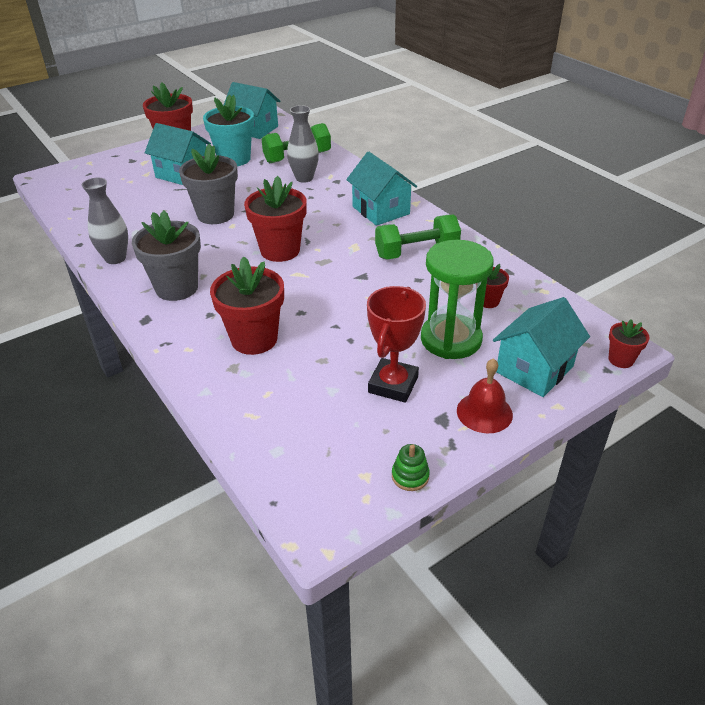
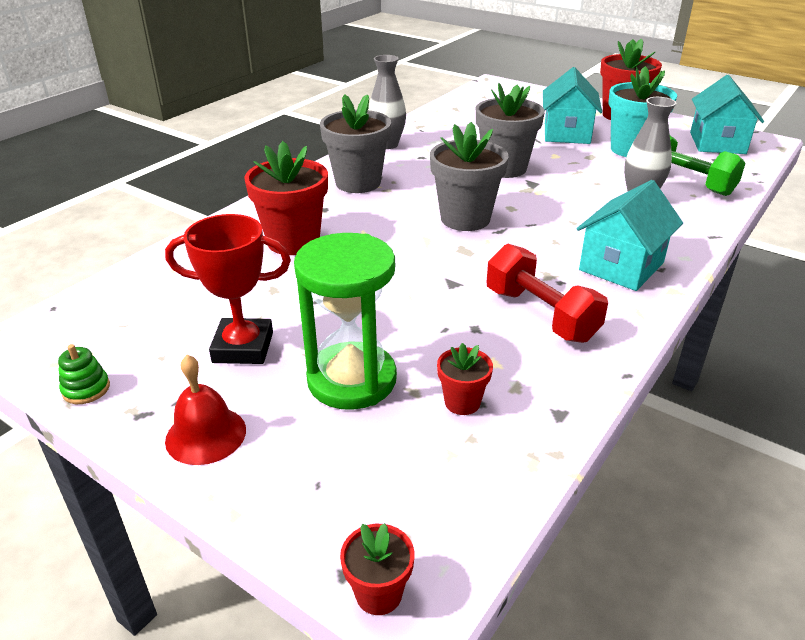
camera: 70 degrees right, 5 degrees down
red flower pot [244,176,307,262] -> grey flower pot [430,122,509,231]
green dumbbell [375,215,461,260] -> red dumbbell [487,244,608,343]
turquoise house [493,297,590,397] -> none

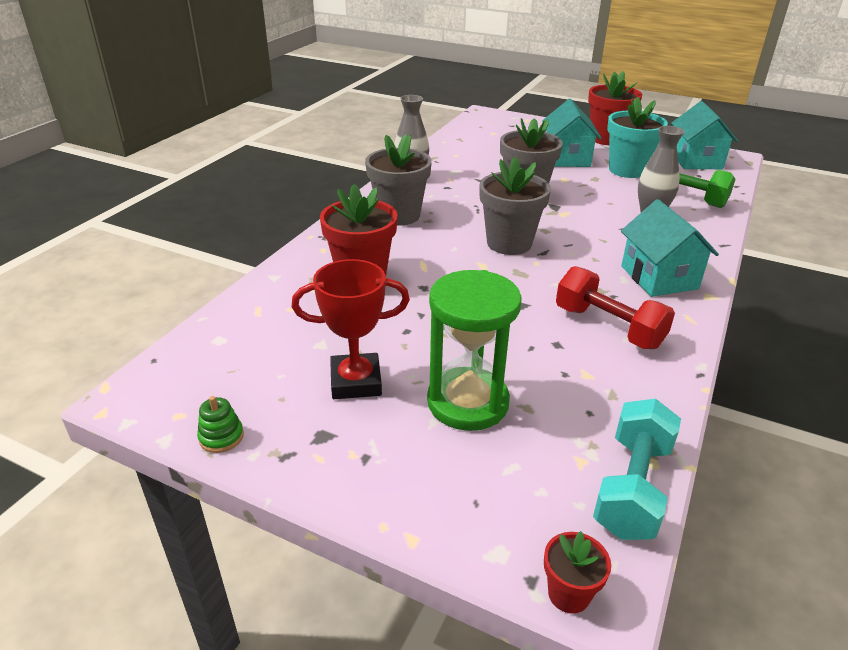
camera: 10 degrees left, 0 degrees up
red bell [165,355,246,465] -> none
red flower pot [437,343,493,415] -> none
turquoise house [576,180,683,291] -> turquoise house turned 45 degrees counterclockwise [621,199,719,297]
none -> turquoise dumbbell [593,399,681,540]

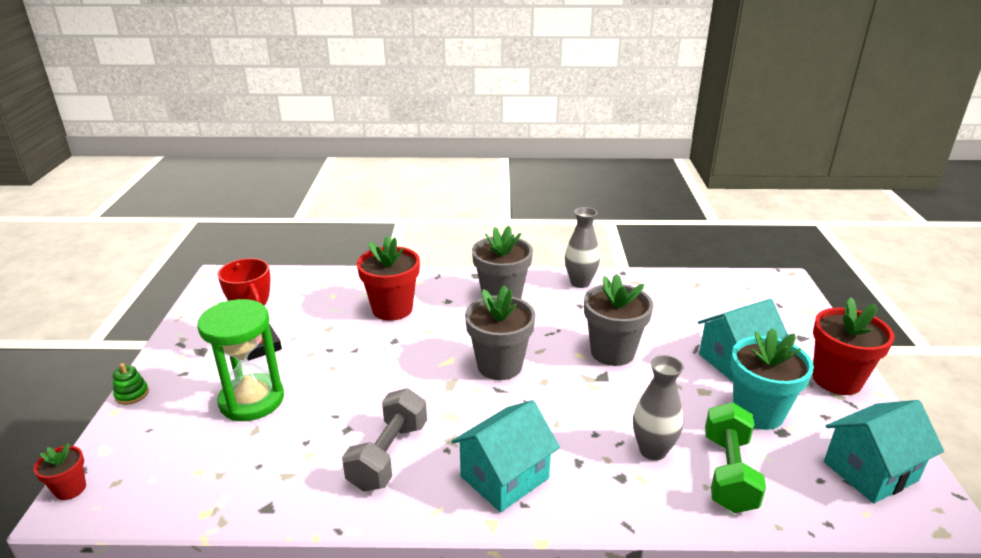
camera: 65 degrees right, 5 degrees down
green stacking toy [197,396,244,453] -> green stacking toy moved to [113,363,149,405]
red dumbbell [556,266,675,349] -> grey dumbbell [342,388,427,492]
turquoise dumbbell [593,399,681,540] -> none

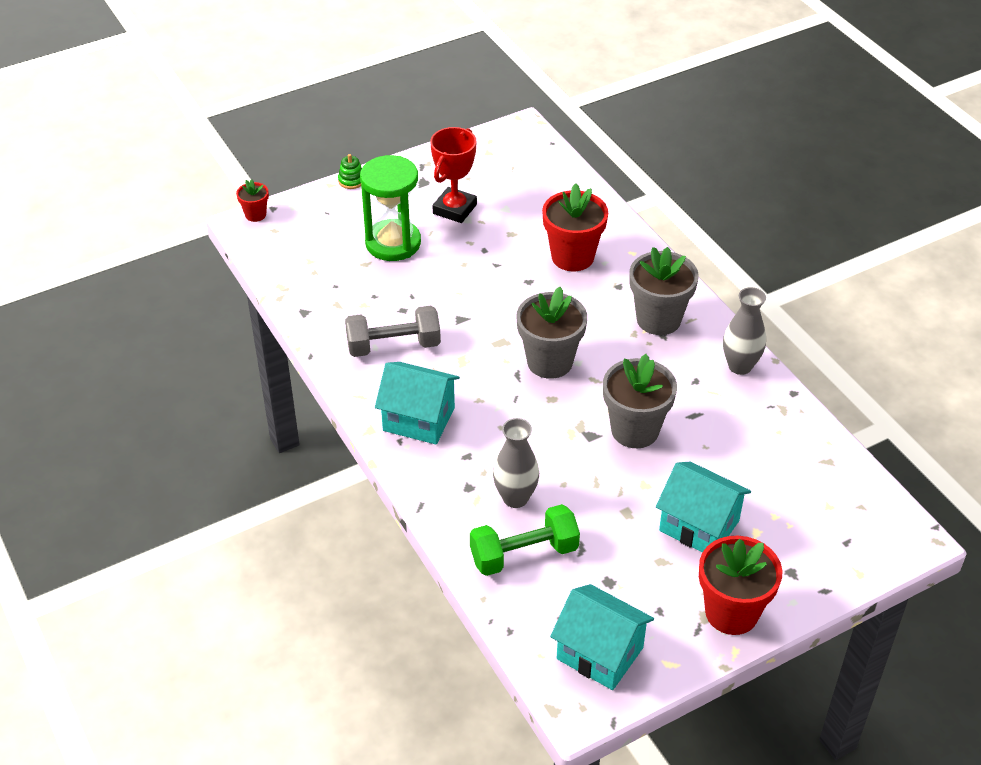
camera: 60 degrees right, 15 degrees up
turquoise flower pot [731,328,814,430] -> none

